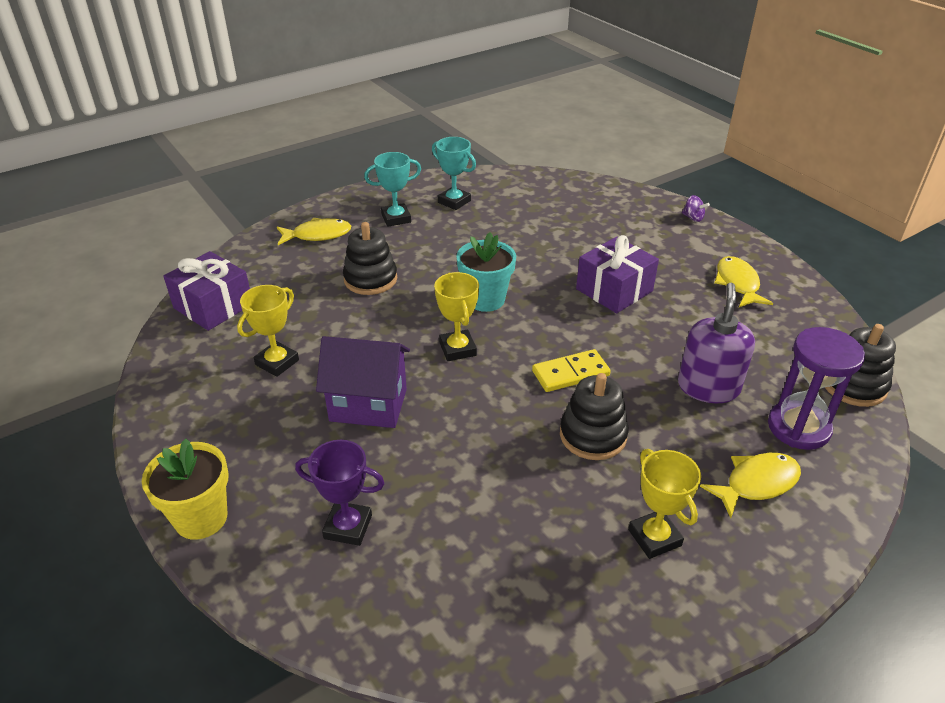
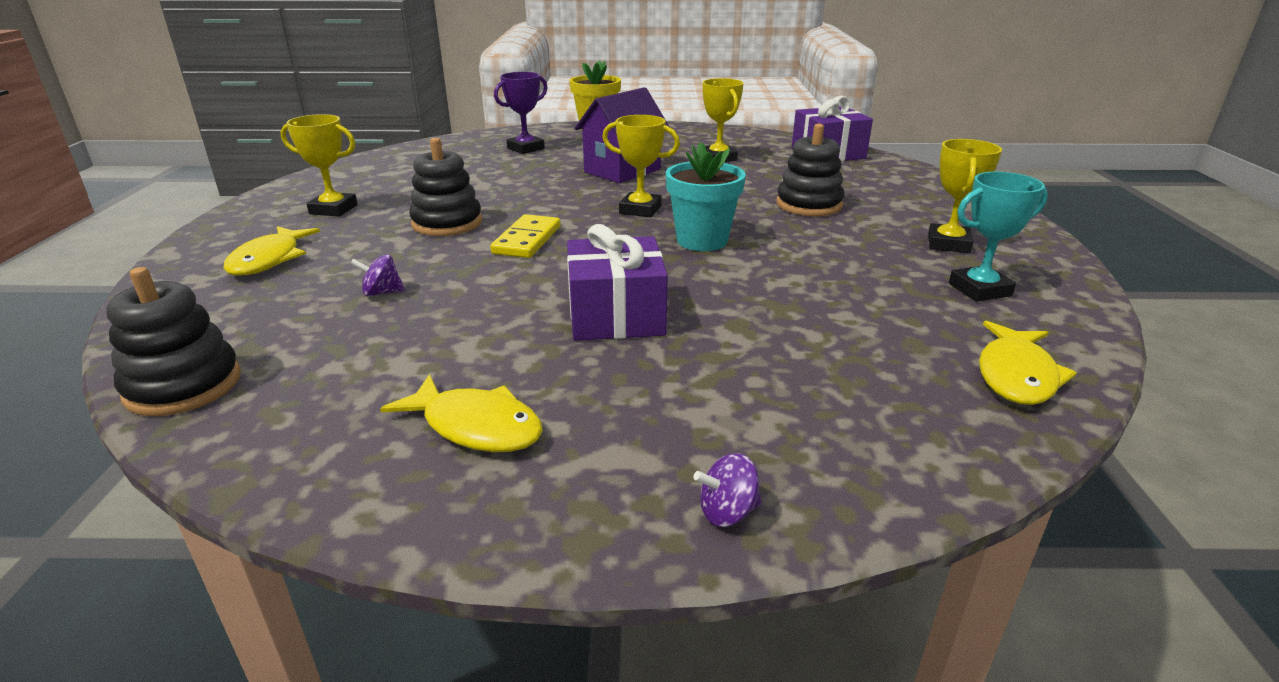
camera: 125 degrees right, 10 degrees down
yellow fish [277,218,351,245] -> yellow fish moved to [979,320,1077,405]
turquoise trophy [364,152,421,227] -> yellow trophy [928,139,1002,253]
purple soap dispenser [678,282,755,403] -> purple spinning top [350,254,405,297]
purple hourglass [768,327,865,450] -> none

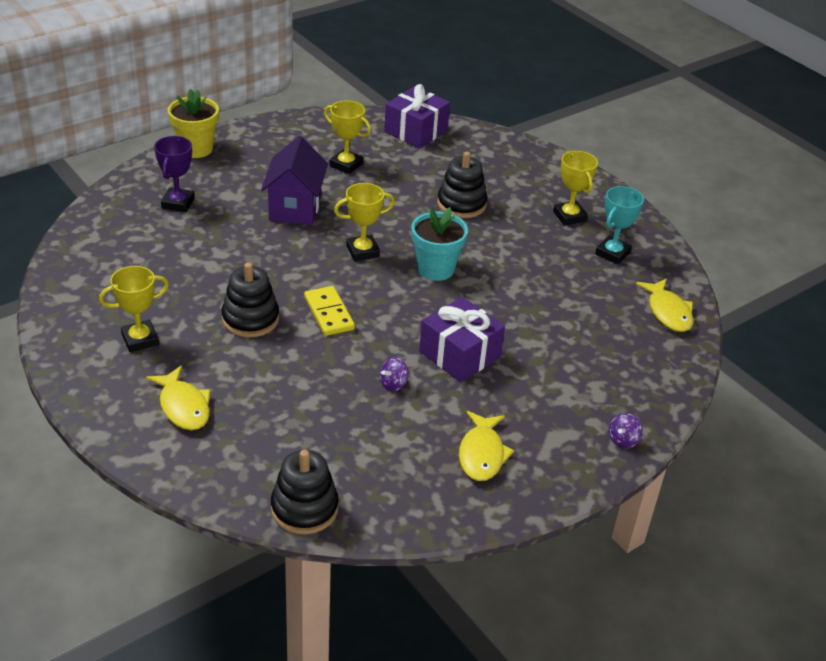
camera: 40 degrees left, 10 degrees up
purple spinning top [350,254,405,297] -> purple spinning top moved to [380,358,408,391]
yellow fish [380,374,543,452] -> yellow fish turned 105 degrees clockwise [459,411,514,481]

